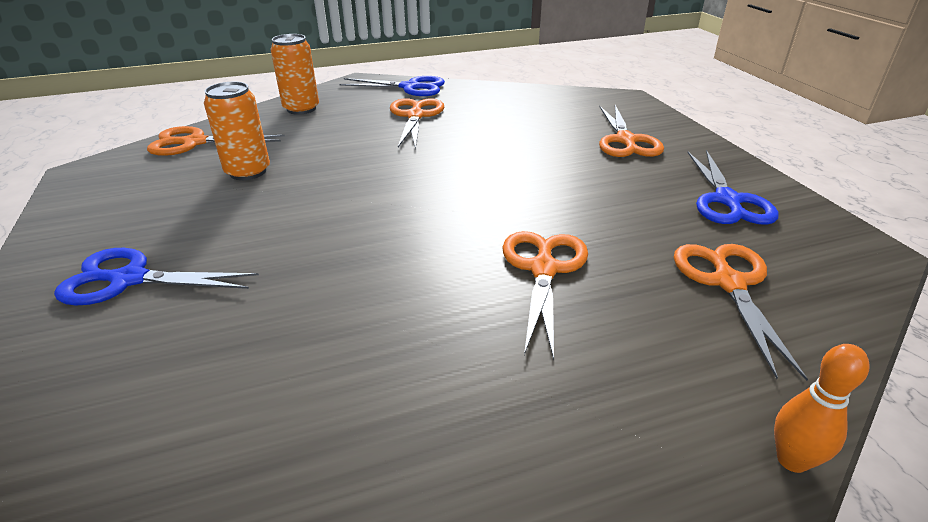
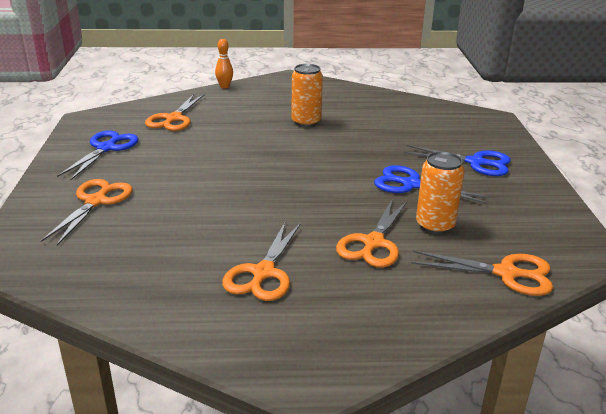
camera: 165 degrees left, 5 degrees down
orange can [271,34,319,115] -> orange can moved to [291,64,323,127]
blue scissors [339,76,445,96] -> blue scissors moved to [374,165,490,204]
orange scissors [502,231,588,360] -> orange scissors moved to [336,198,407,268]

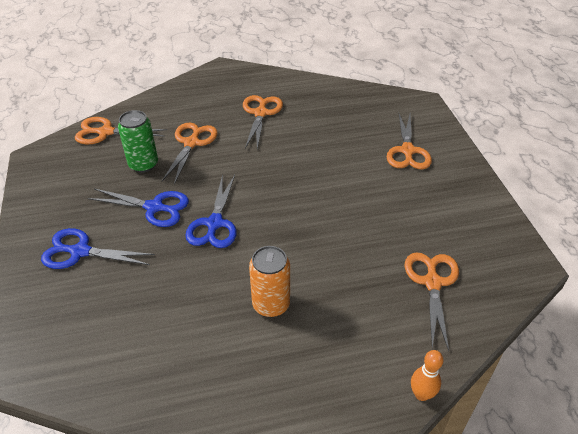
camera: 170 degrees right, 15 degrees up
blue scissors [57,130,139,181] -> blue scissors moved to [185,174,237,248]
orange can [416,151,465,234] -> green can [118,110,158,173]

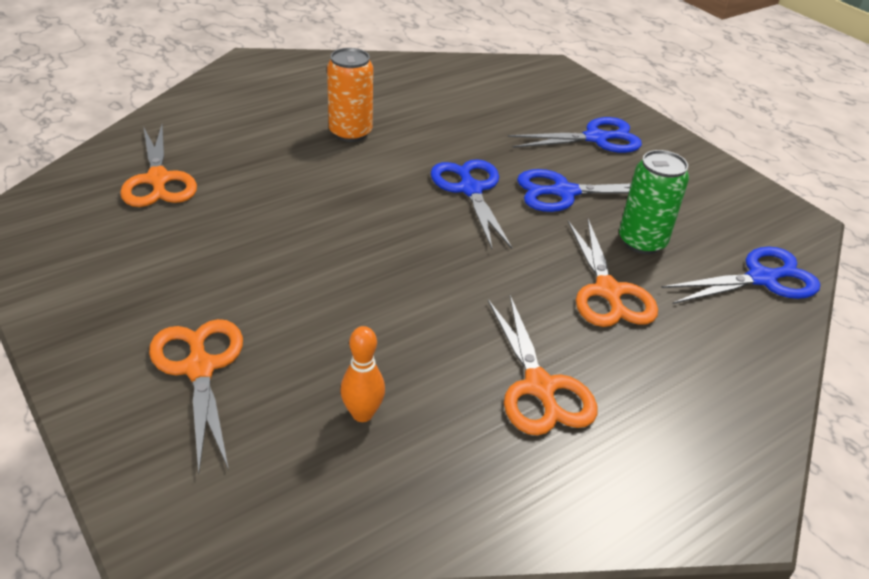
camera: 155 degrees right, 5 degrees down
orange scissors [75,117,167,145] -> blue scissors [661,247,820,304]
orange bowling pin [411,350,444,401] -> orange bowling pin moved to [340,326,385,422]

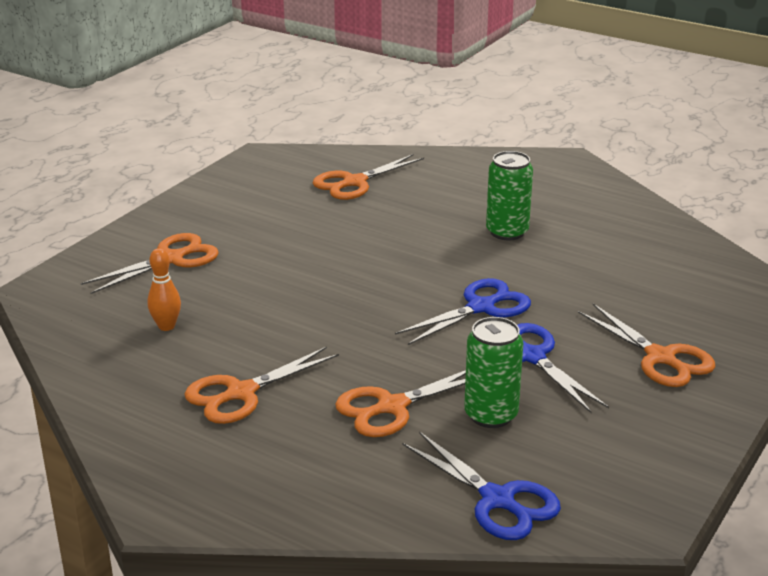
camera: 70 degrees right, 10 degrees down
orange can [327,48,373,142] -> green can [486,151,533,240]
blue scissors [508,117,642,153] -> orange scissors [578,304,716,387]

